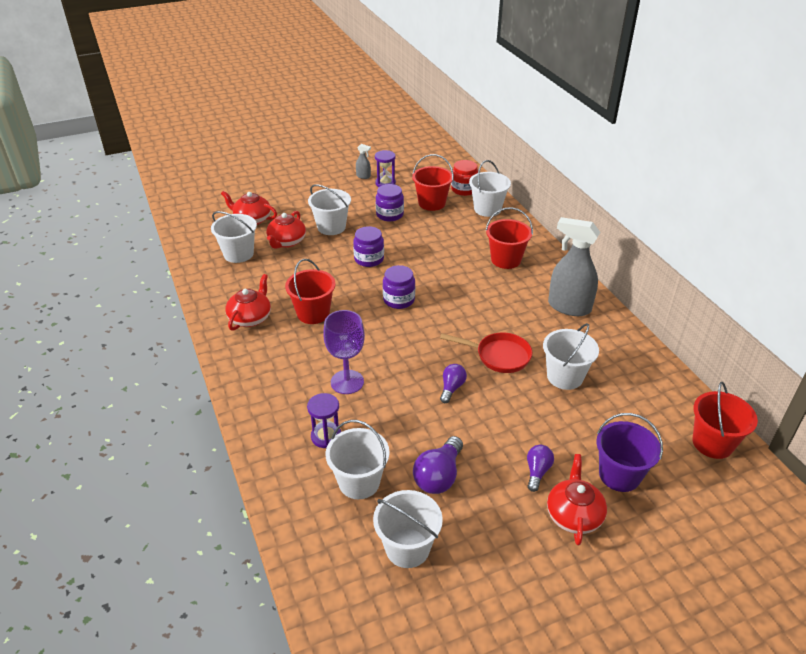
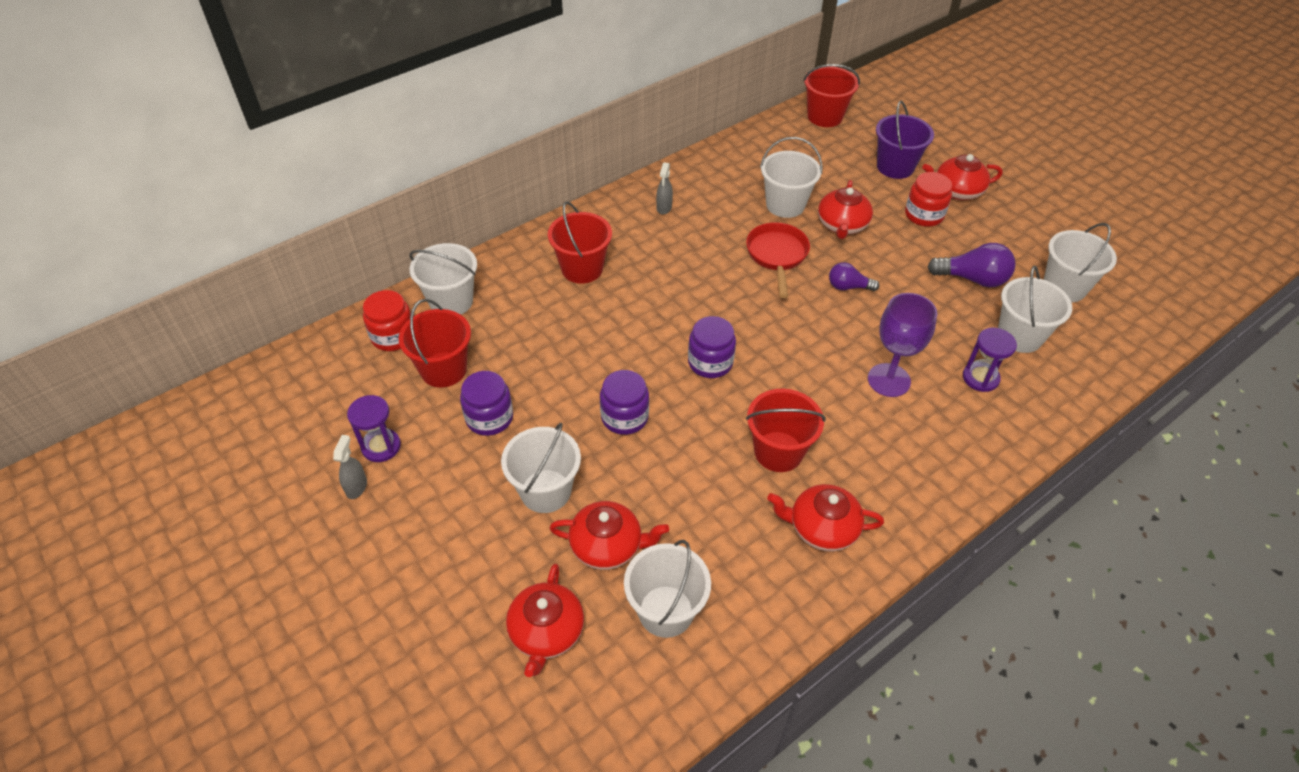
camera: 105 degrees left, 10 degrees up
purple light bulb [527,445,554,492] -> red jar [905,172,952,227]
grey spray bottle [548,217,600,316] -> grey spray bottle [656,163,673,215], size x0.44
none -> red teapot [818,180,873,239]

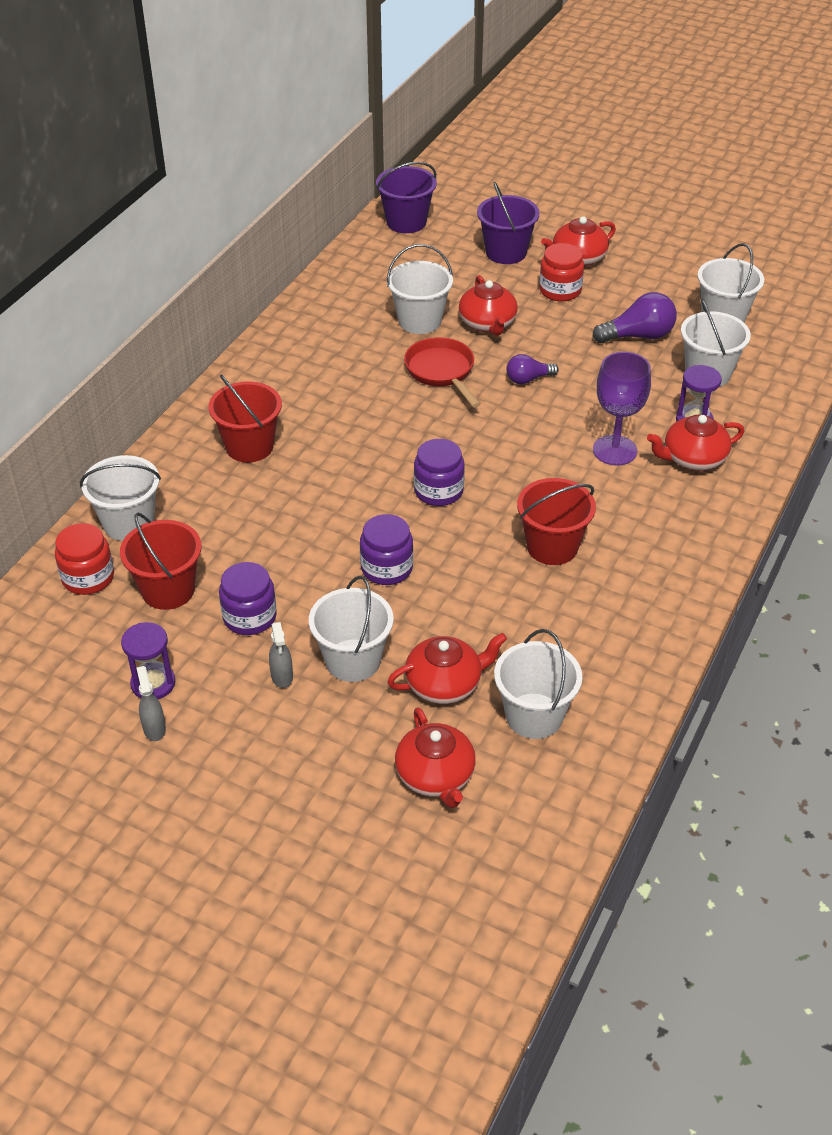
camera: 25 degrees left, 5 degrees down
grey spray bottle [656,163,673,215] -> grey spray bottle moved to [269,622,293,688]
red teapot [767,484,884,551] -> red teapot moved to [647,414,744,471]
red bucket [803,64,860,127] -> purple bucket [376,162,437,233]

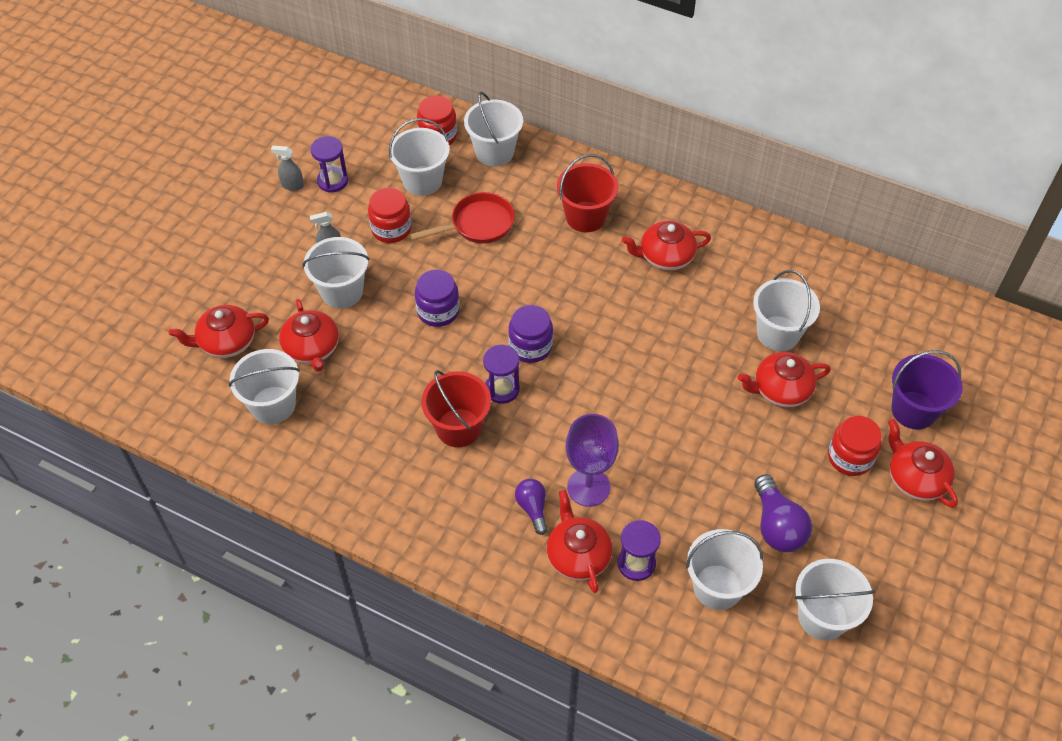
camera: 90 degrees right, 10 degrees up
red bucket [120,513,202,610] -> white bucket [389,118,450,196]
grey spray bottle [137,666,166,741] -> grey spray bottle turned 150 degrees counterclockwise [271,145,304,191]
purple jar [219,562,277,635] -> red jar [368,188,412,243]
purple bucket [376,162,437,233] -> none
red pan [404,337,481,408] -> red pan moved to [410,192,515,243]
purple light bulb [506,354,559,384] -> purple light bulb moved to [515,479,548,535]
none -> purple hourglass [483,345,520,404]
none -> red teapot [622,221,711,271]

